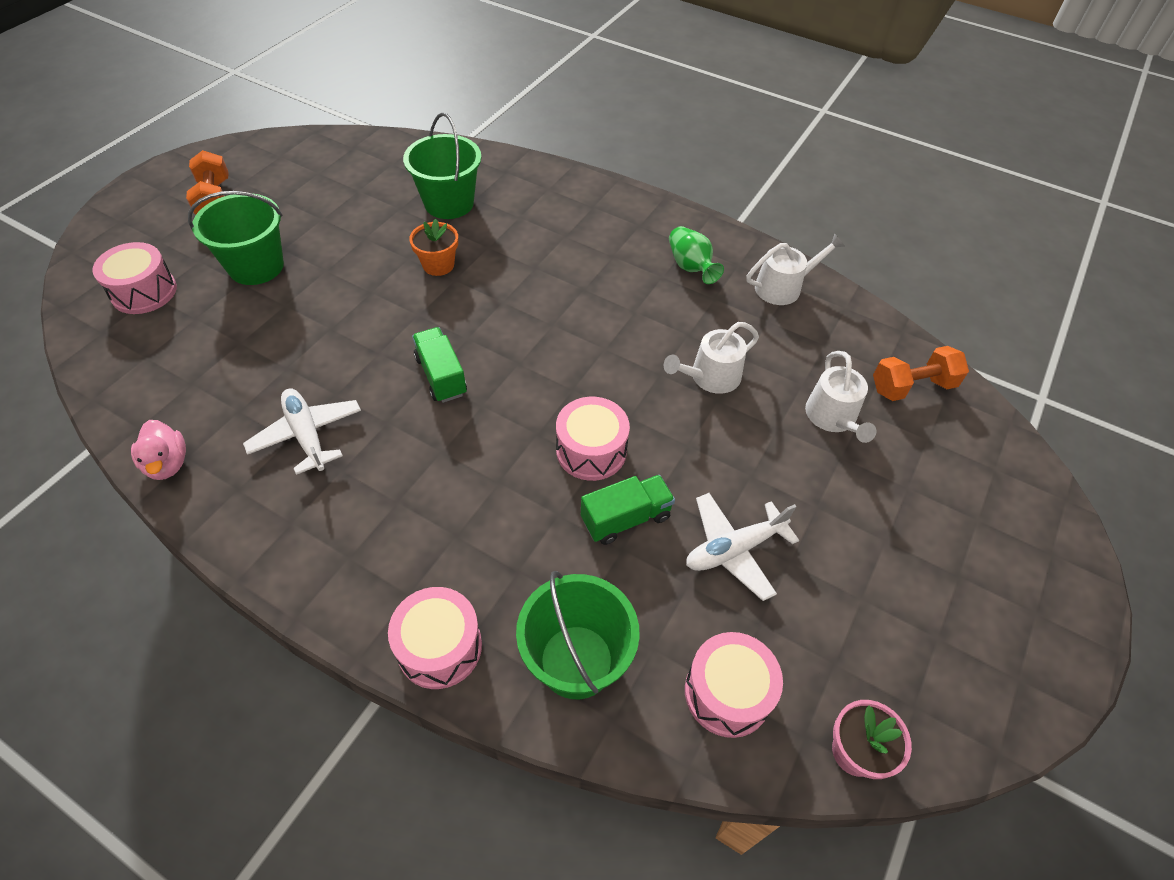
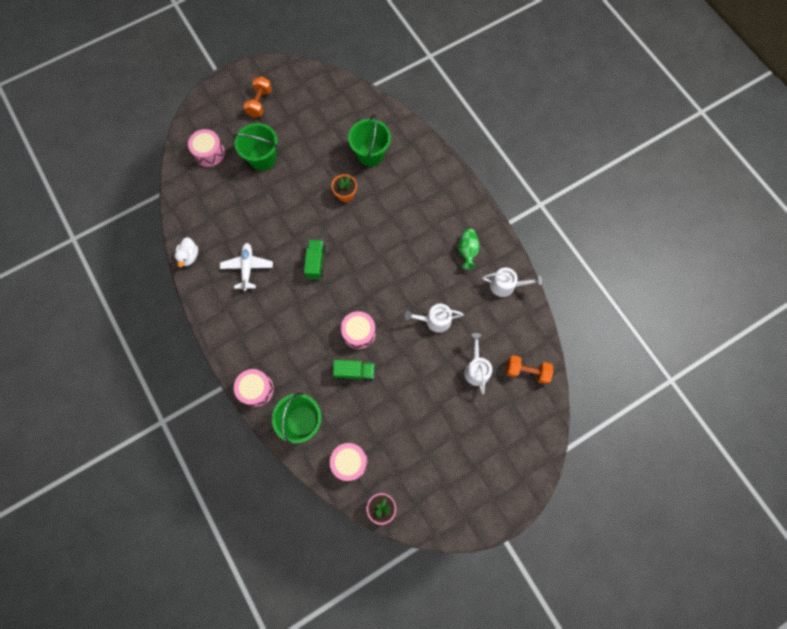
camera: 30 degrees right, 20 degrees up
pink duck [131,420,186,480] -> white duck [175,237,198,267]
white plane [686,493,799,601] -> none
white watering can [805,351,876,443] -> white watering can turned 150 degrees clockwise [464,333,492,394]

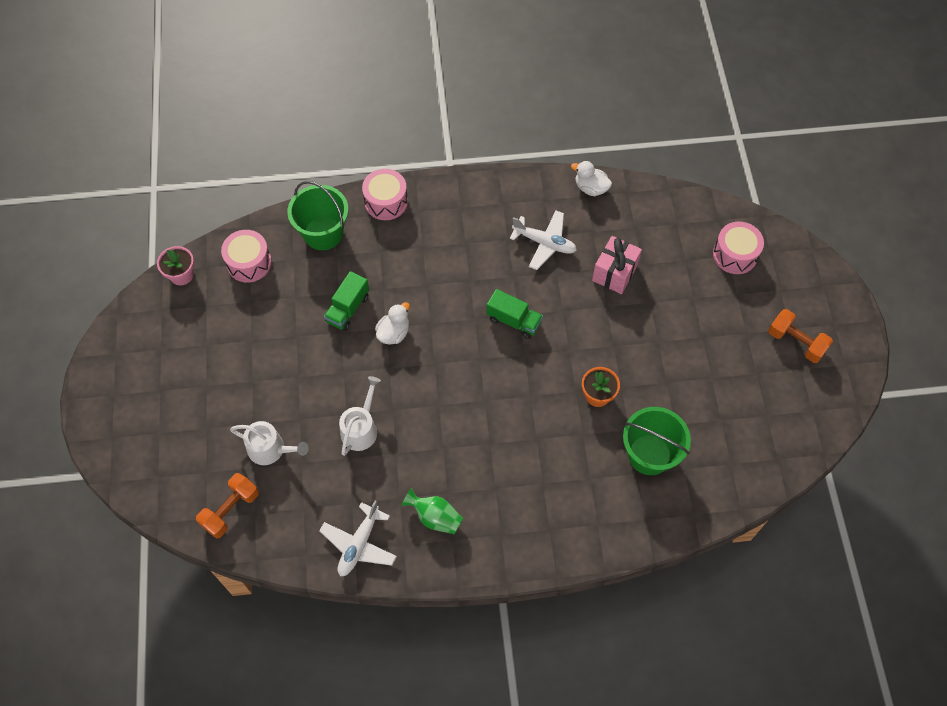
camera: 115 degrees right, 10 degrees down
green bucket [233,123,278,171] -> none
pink drum [341,311,376,349] -> white duck [375,302,410,345]
white watering can [482,268,542,297] -> white plane [319,501,397,576]
none -> pink gift [592,236,642,294]

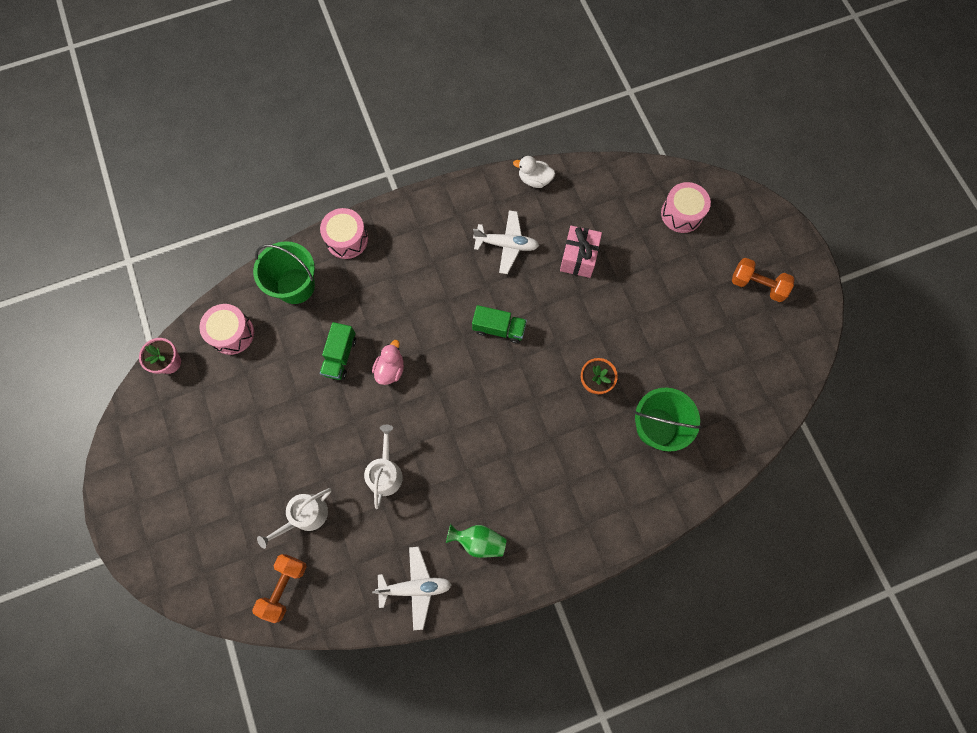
camera: 15 degrees left, 10 degrees up
white watering can [230,421,309,465] -> white watering can turned 135 degrees clockwise [257,488,331,549]
white plane [319,501,397,576] -> white plane turned 105 degrees counterclockwise [372,547,452,630]
white duck [375,302,410,345] -> pink duck [372,340,404,385]

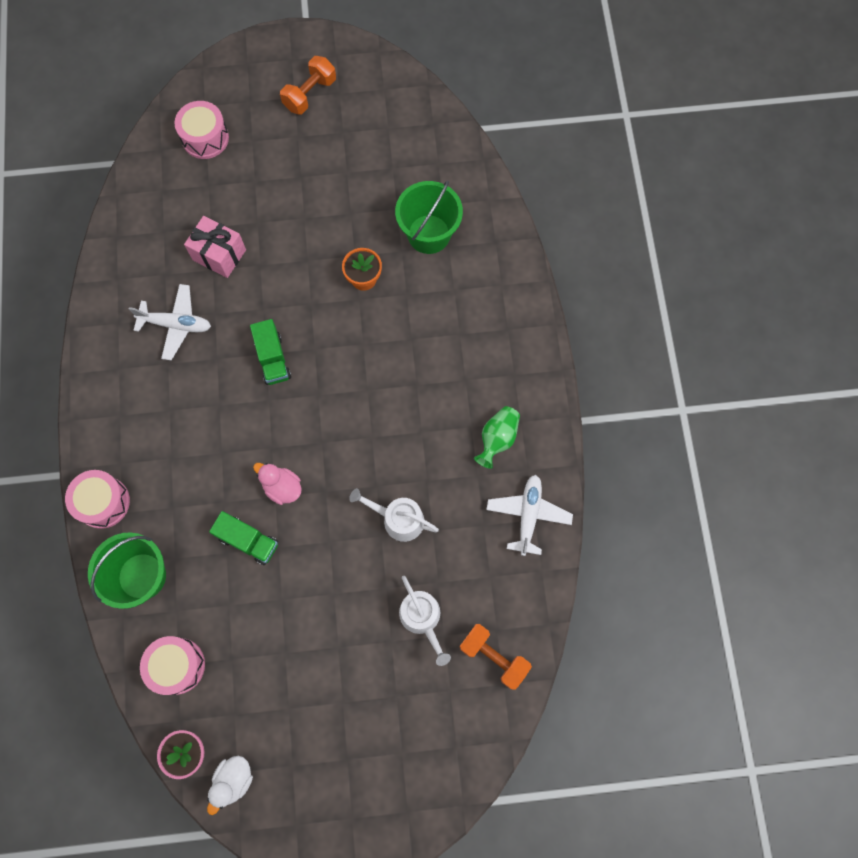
camera: 75 degrees left, 0 degrees up
green truck [472,305,527,343] -> green truck turned 135 degrees clockwise [250,319,291,385]
white plane [473,210,539,274] -> white plane turned 75 degrees clockwise [129,284,211,361]
white duck [513,156,555,188] -> white duck moved to [207,756,253,815]

